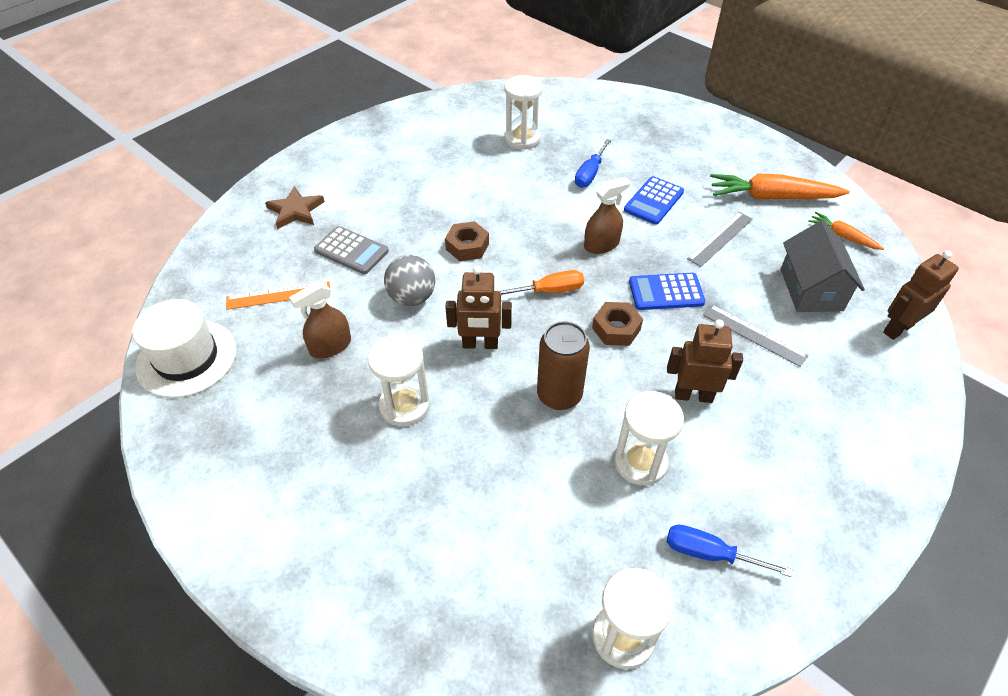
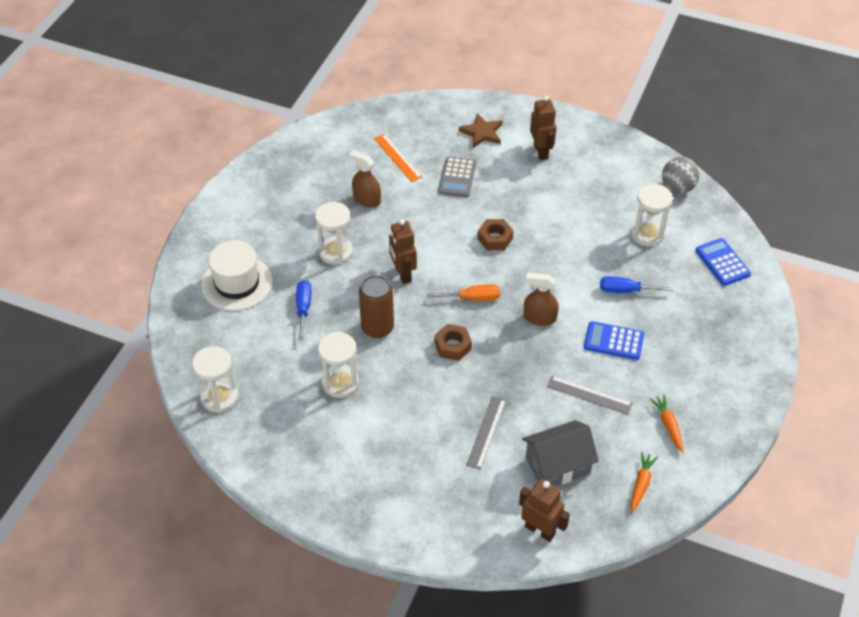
camera: 70 degrees right, 0 degrees up
white hat [133,299,236,398] -> white hat moved to [201,240,273,311]
grey ball [384,255,435,306] -> grey ball moved to [662,157,699,194]
orange screwdriver [499,270,584,295] -> orange screwdriver turned 60 degrees counterclockwise [427,284,500,301]
brown spray bottle [584,177,630,254] -> brown spray bottle turned 150 degrees clockwise [524,273,559,326]
blue calculator [629,273,705,310] -> blue calculator moved to [696,238,751,286]
brown robot [667,319,743,403] -> brown robot moved to [530,96,556,160]
blue screwdriver [667,525,792,577] -> blue screwdriver moved to [296,280,312,341]
orange carrot [710,173,850,199] -> orange carrot [650,395,684,453], size x0.53

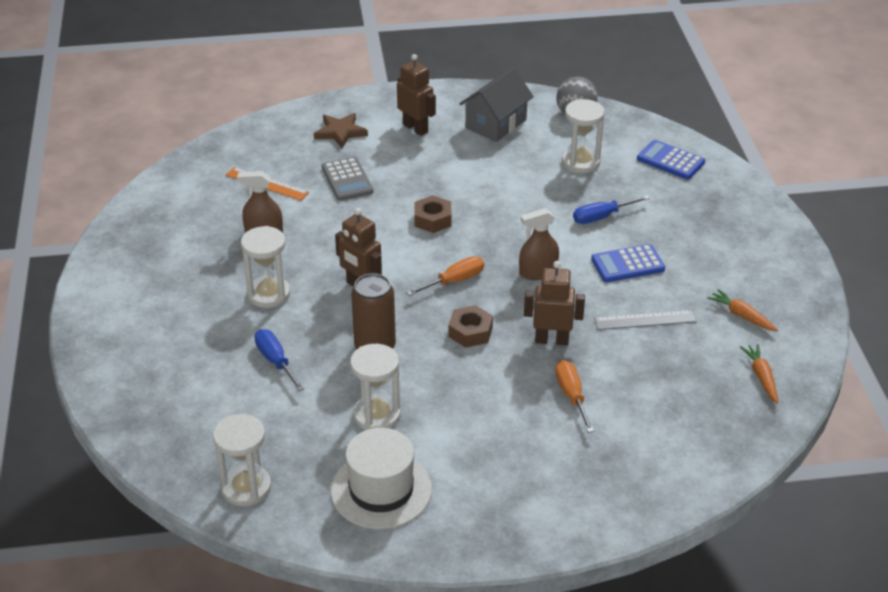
camera: 30 degrees left, 10 degrees down
white hat [201,240,273,311] -> white hat moved to [330,428,432,529]
grey ruler [466,396,506,470] -> orange screwdriver [555,360,594,433]
brown robot [519,479,570,542] -> brown robot moved to [524,261,585,345]
grey house [522,420,599,486] -> grey house moved to [460,67,534,142]

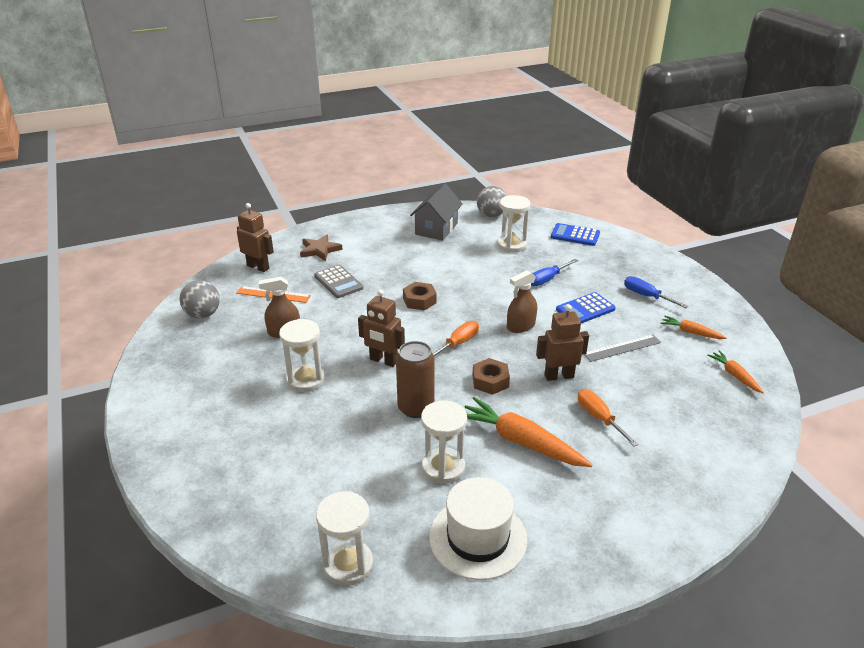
camera: 15 degrees left, 5 degrees down
blue screwdriver [255,329,304,391] -> blue screwdriver moved to [624,276,688,308]
brown robot [397,54,436,136] -> brown robot moved to [237,203,274,272]
none -> grey ball [179,280,220,318]
none -> orange carrot [465,397,593,467]

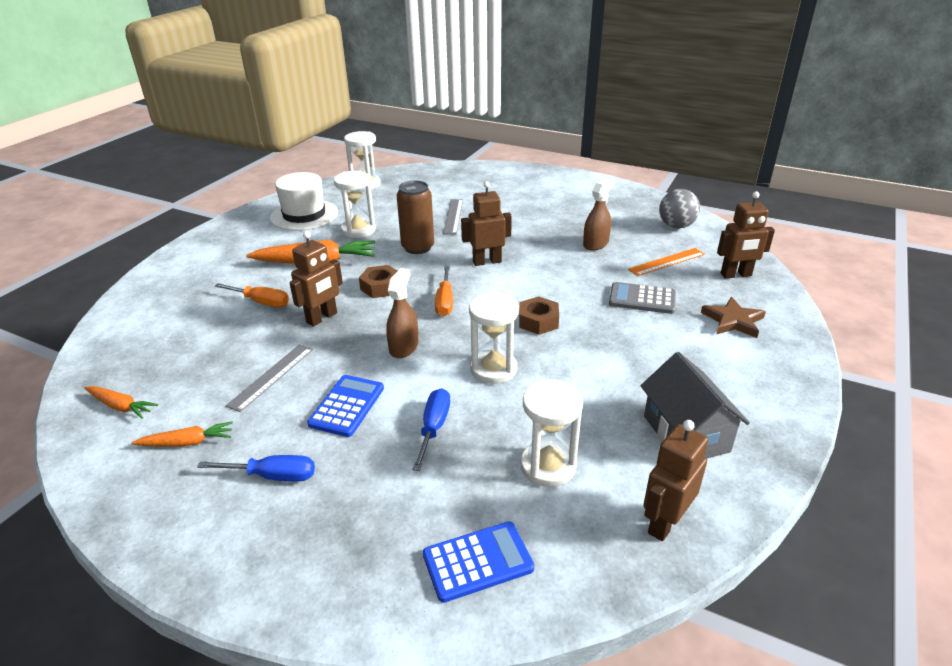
camera: 140 degrees right, 0 degrees up
white hourglass [279,319,325,392] -> white hourglass moved to [469,292,519,384]
grey ball [477,186,507,217] -> brown robot [643,420,708,541]
none -> grey ruler [443,199,463,234]

